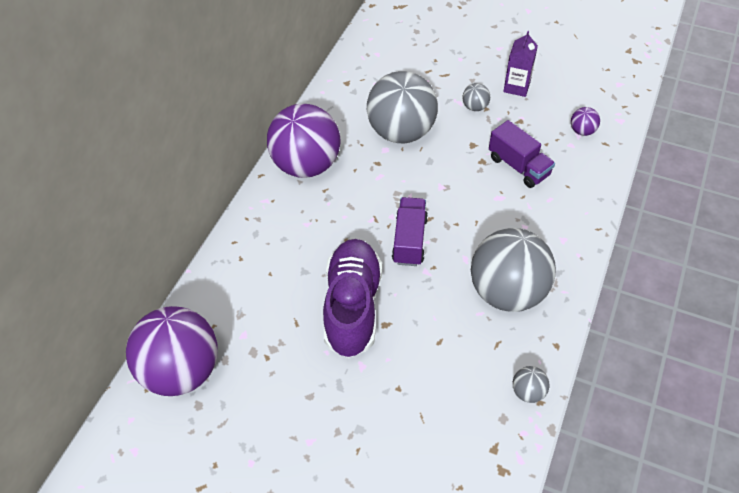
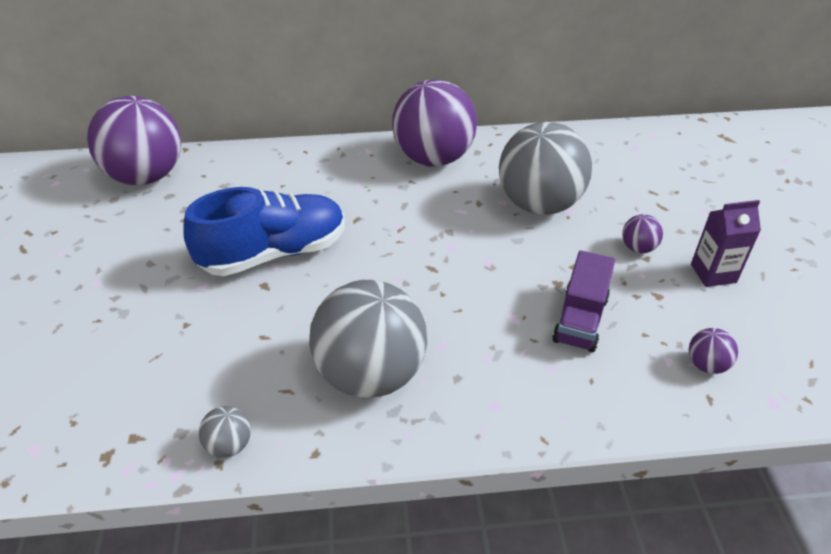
camera: 60 degrees right, 10 degrees down
purple shoe [323,239,382,358] -> blue shoe [183,187,345,276]
purple truck [392,197,428,266] -> none
grey ball [462,83,490,111] -> purple ball [622,214,663,253]

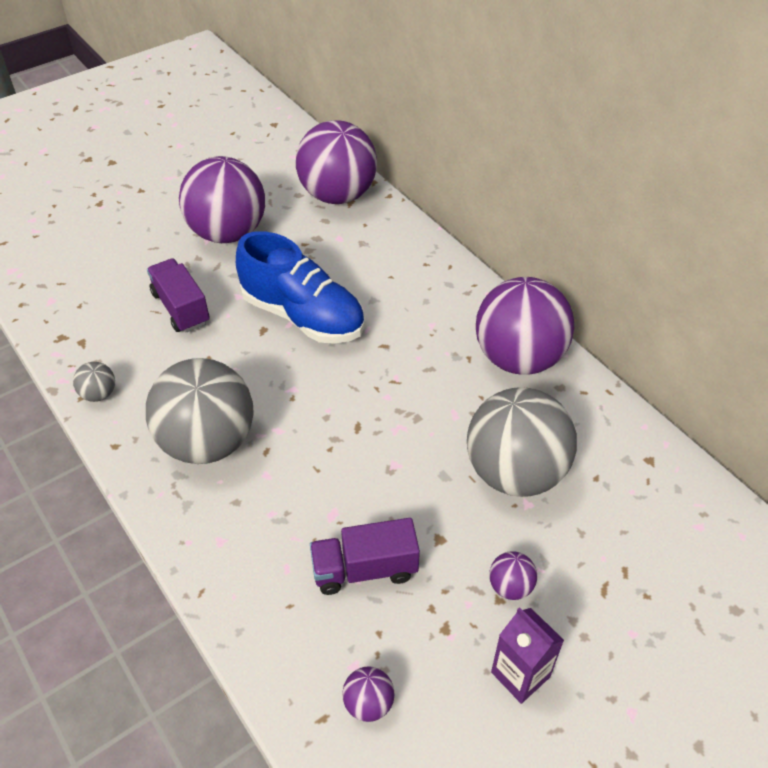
camera: 60 degrees right, 5 degrees up
none -> purple truck [147,258,210,332]
none -> purple ball [179,156,265,243]

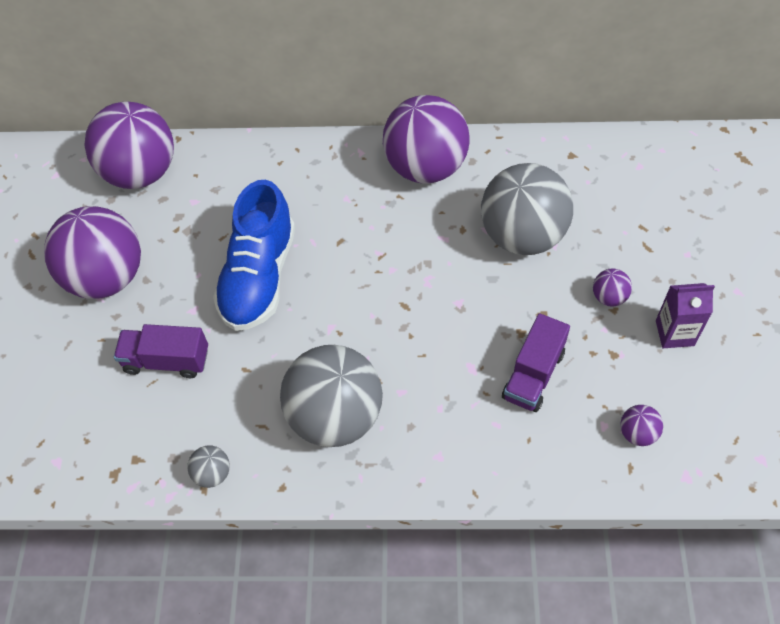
camera: 50 degrees left, 10 degrees up
blue shoe [236,231,364,344] -> blue shoe turned 120 degrees clockwise [213,180,295,331]

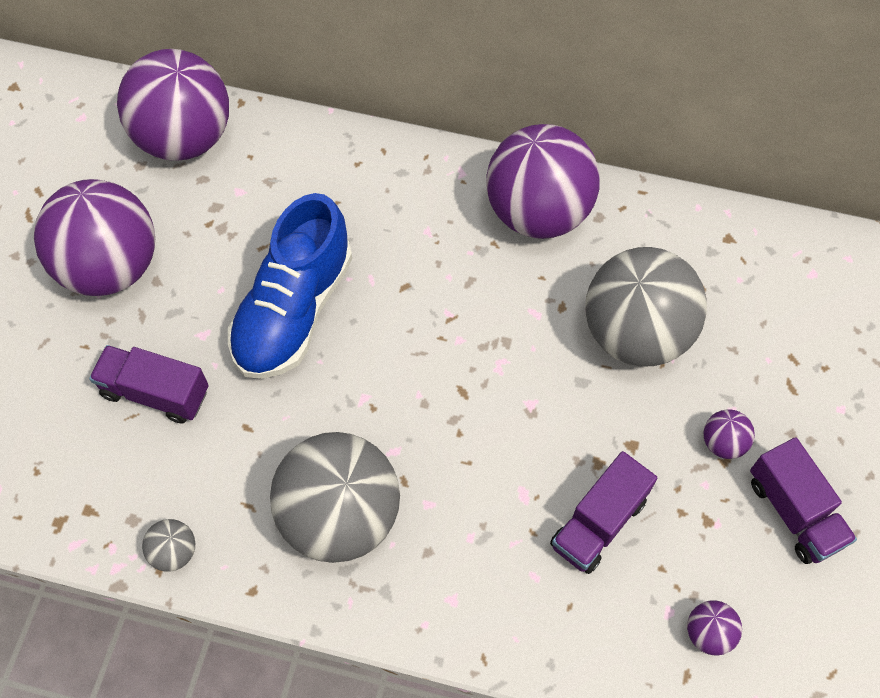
camera: 10 degrees right, 5 degrees up
purple carton [656,283,715,348] -> purple truck [750,437,857,564]

